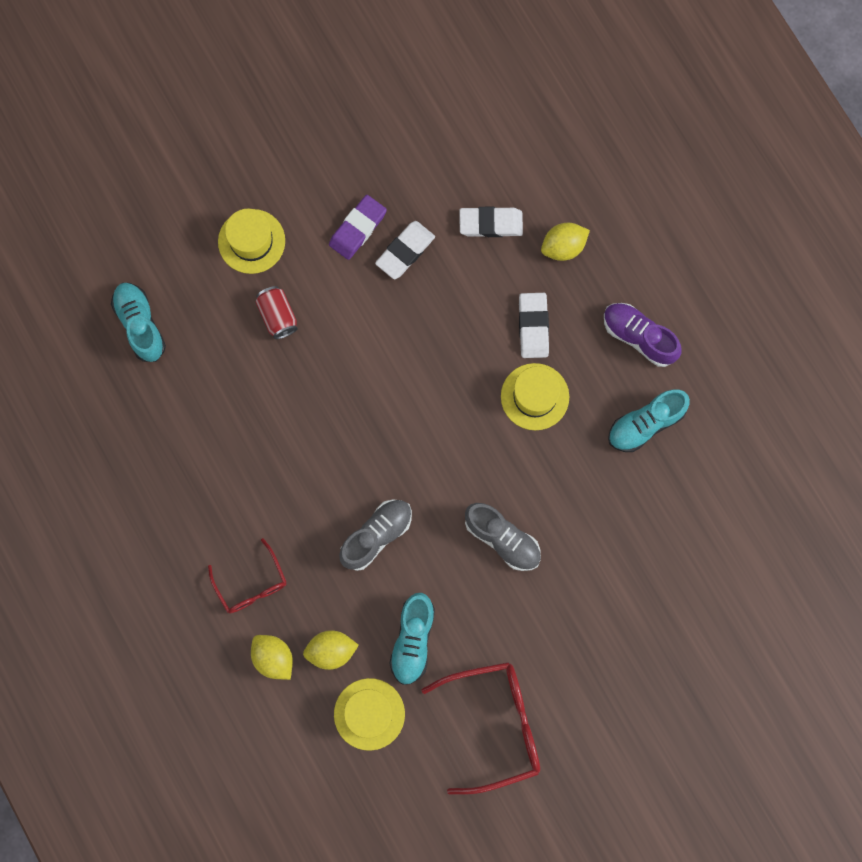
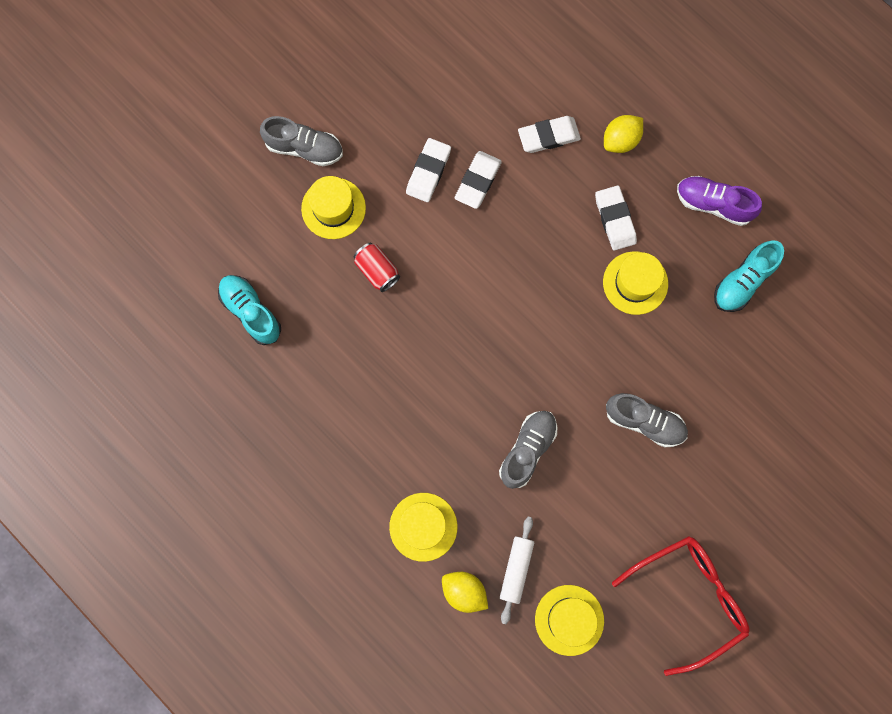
camera: 15 degrees left, 0 degrees up
red glasses [208,538,287,613] -> yellow hat [389,493,457,562]
yellow lemon [303,630,359,670] -> white rolling pin [500,517,534,624]
purple eraser [329,195,387,260] -> white eraser [406,138,451,202]
turquoise shoe [389,593,435,685] -> none
none -> grey shoe [260,116,343,166]

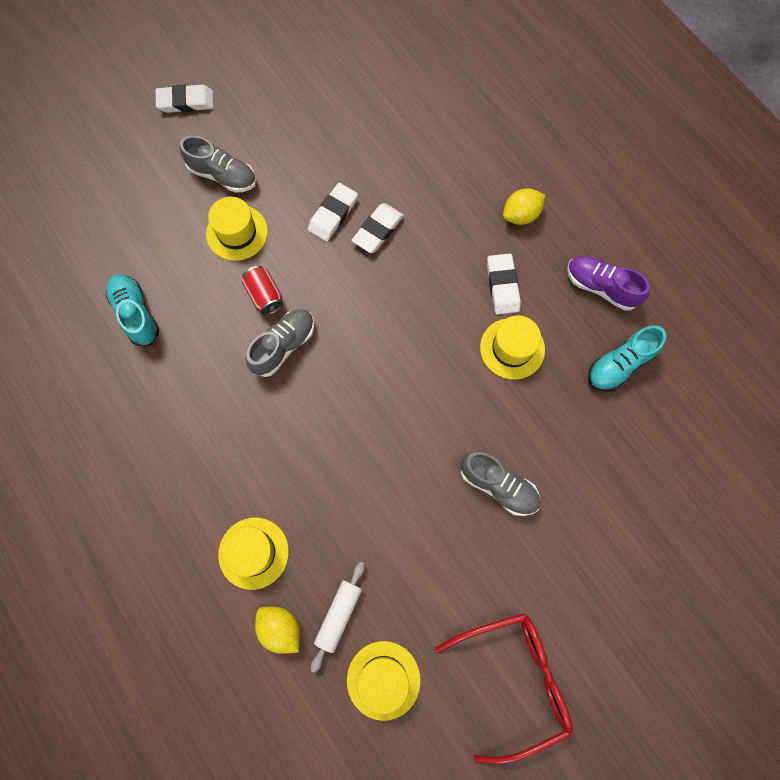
camera: 10 degrees right, 5 degrees down
grey shoe [499,411,557,489] -> grey shoe moved to [246,309,314,377]
white eraser [518,116,581,153] -> white eraser moved to [156,85,214,113]

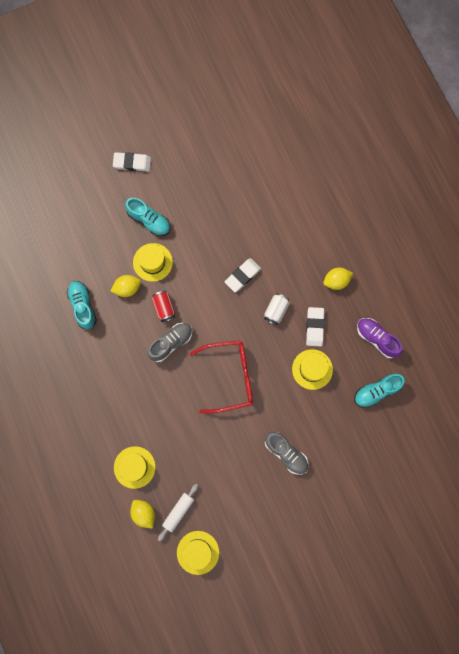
camera: 10 degrees right, 5 degrees up
grey shoe [180,136,256,193] -> turquoise shoe [125,198,170,236]
white eraser [308,183,358,241] -> none
red glasses [435,613,573,764] -> red glasses moved to [190,340,253,413]
none -> yellow lemon [111,275,141,297]
none -> white can [264,294,290,325]

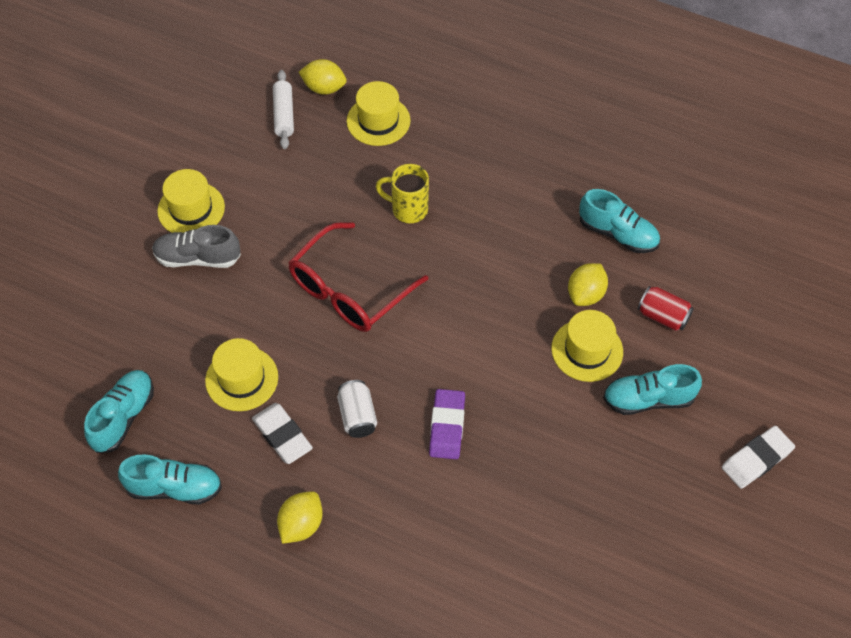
camera: 140 degrees right, 20 degrees down
grey shoe [147,323,193,362] -> none
red can [152,291,175,322] -> red can moved to [637,286,694,331]
yellow hat [177,531,219,575] -> yellow hat moved to [157,169,225,233]
white eraser [225,258,261,292] -> purple eraser [429,389,465,459]
purple shoe [357,318,403,359] -> turquoise shoe [118,454,222,505]
none -> yellow mug [376,164,429,223]

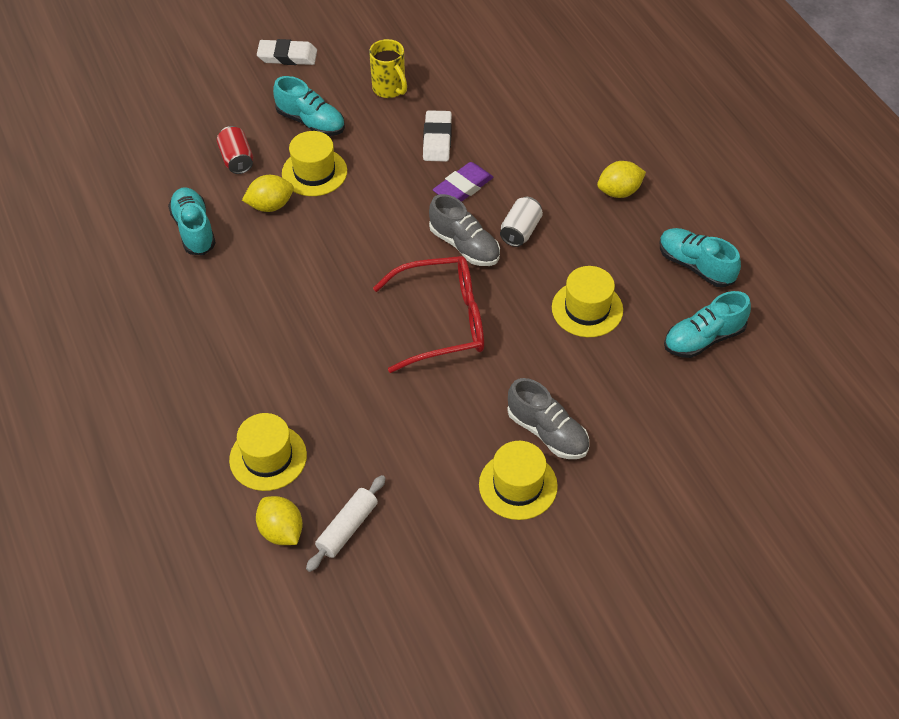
camera: 140 degrees left, 5 degrees down
white eraser [252,403,313,464] -> white eraser moved to [423,110,452,162]
yellow mug [376,164,429,223] -> yellow mug moved to [369,39,407,98]
none -> grey shoe [429,194,500,266]

